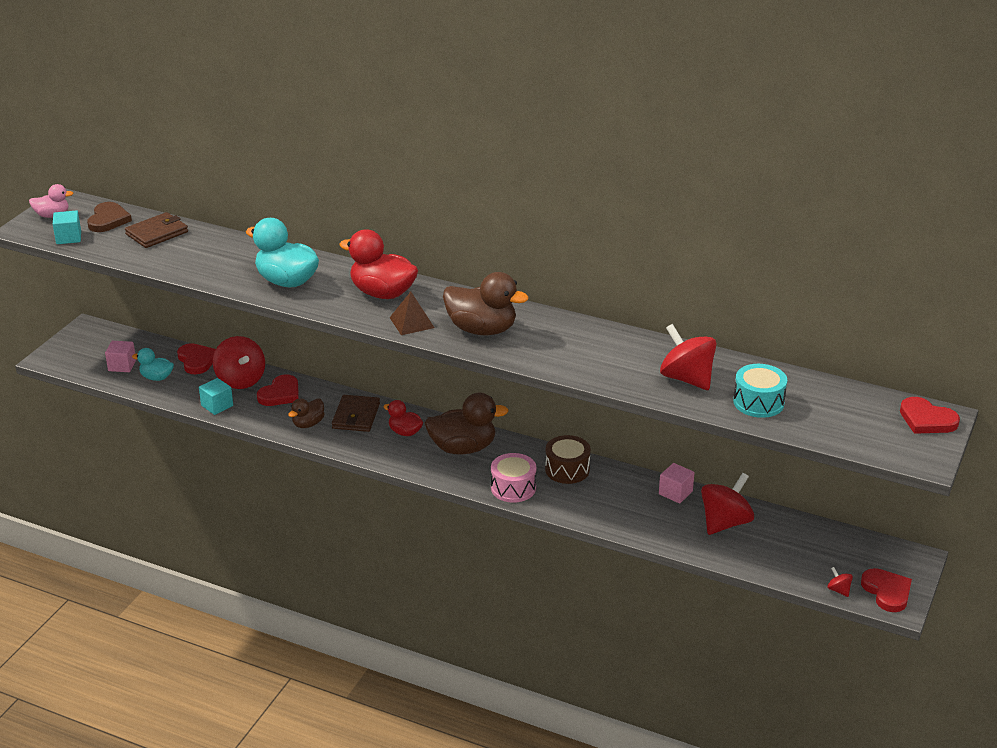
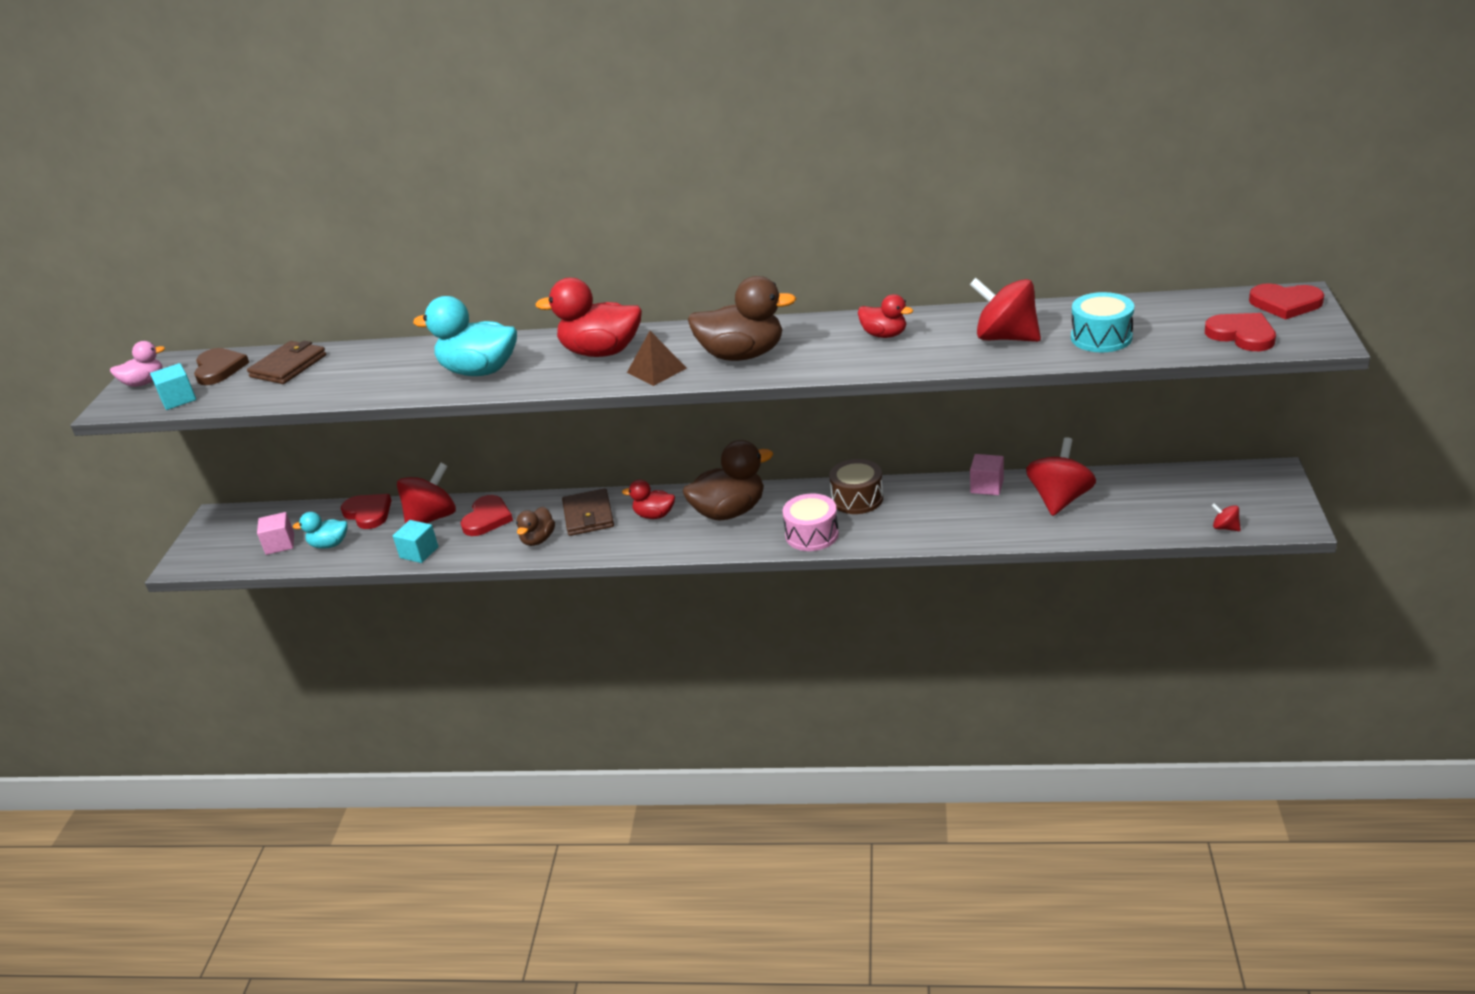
camera: 15 degrees left, 0 degrees up
red spinning top [213,336,265,389] -> red spinning top turned 90 degrees counterclockwise [397,462,456,524]
red heart [861,568,912,612] -> red heart moved to [1205,313,1276,351]
none -> red duck [858,294,913,338]

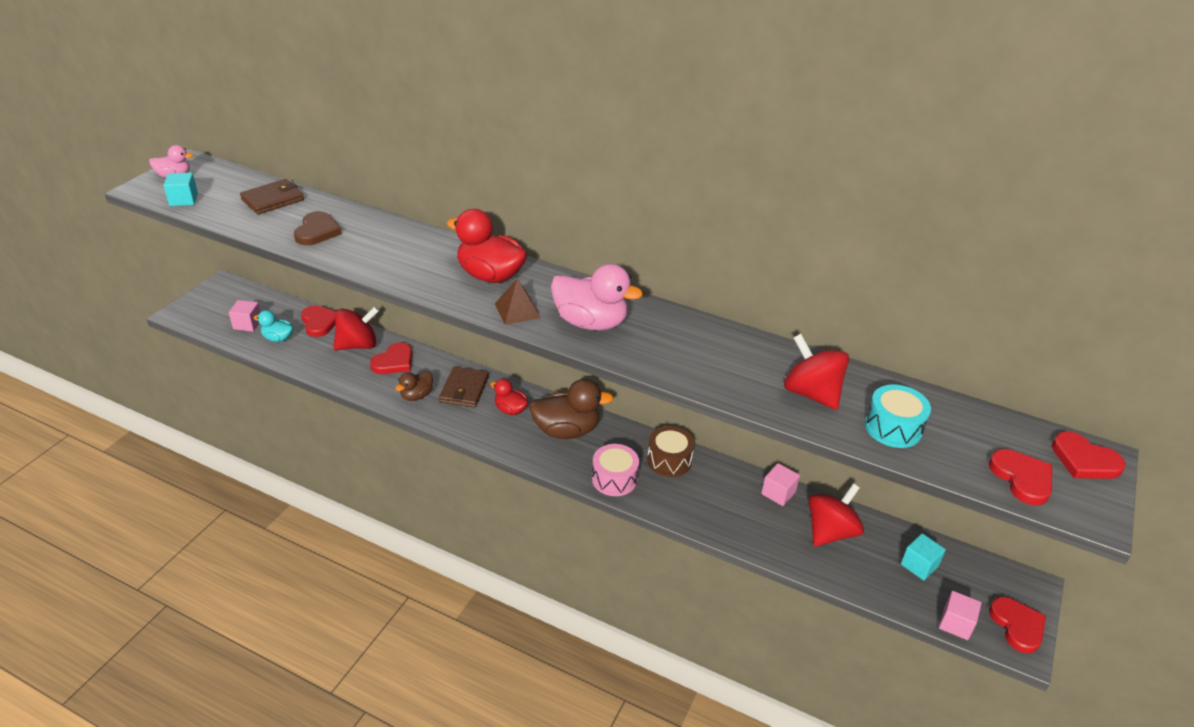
camera: 15 degrees right, 5 degrees up
brown heart [194,348,249,385] -> brown heart moved to [294,211,342,245]
turquoise cube [393,520,439,563] -> turquoise cube moved to [901,534,946,581]
turquoise duck [413,296,517,376] -> none
brown duck [688,276,797,361] -> pink duck [551,264,643,331]
red duck [858,294,913,338] -> none
red spinning top [1211,503,1241,531] -> pink cube [939,591,982,640]
none -> red heart [989,597,1046,653]

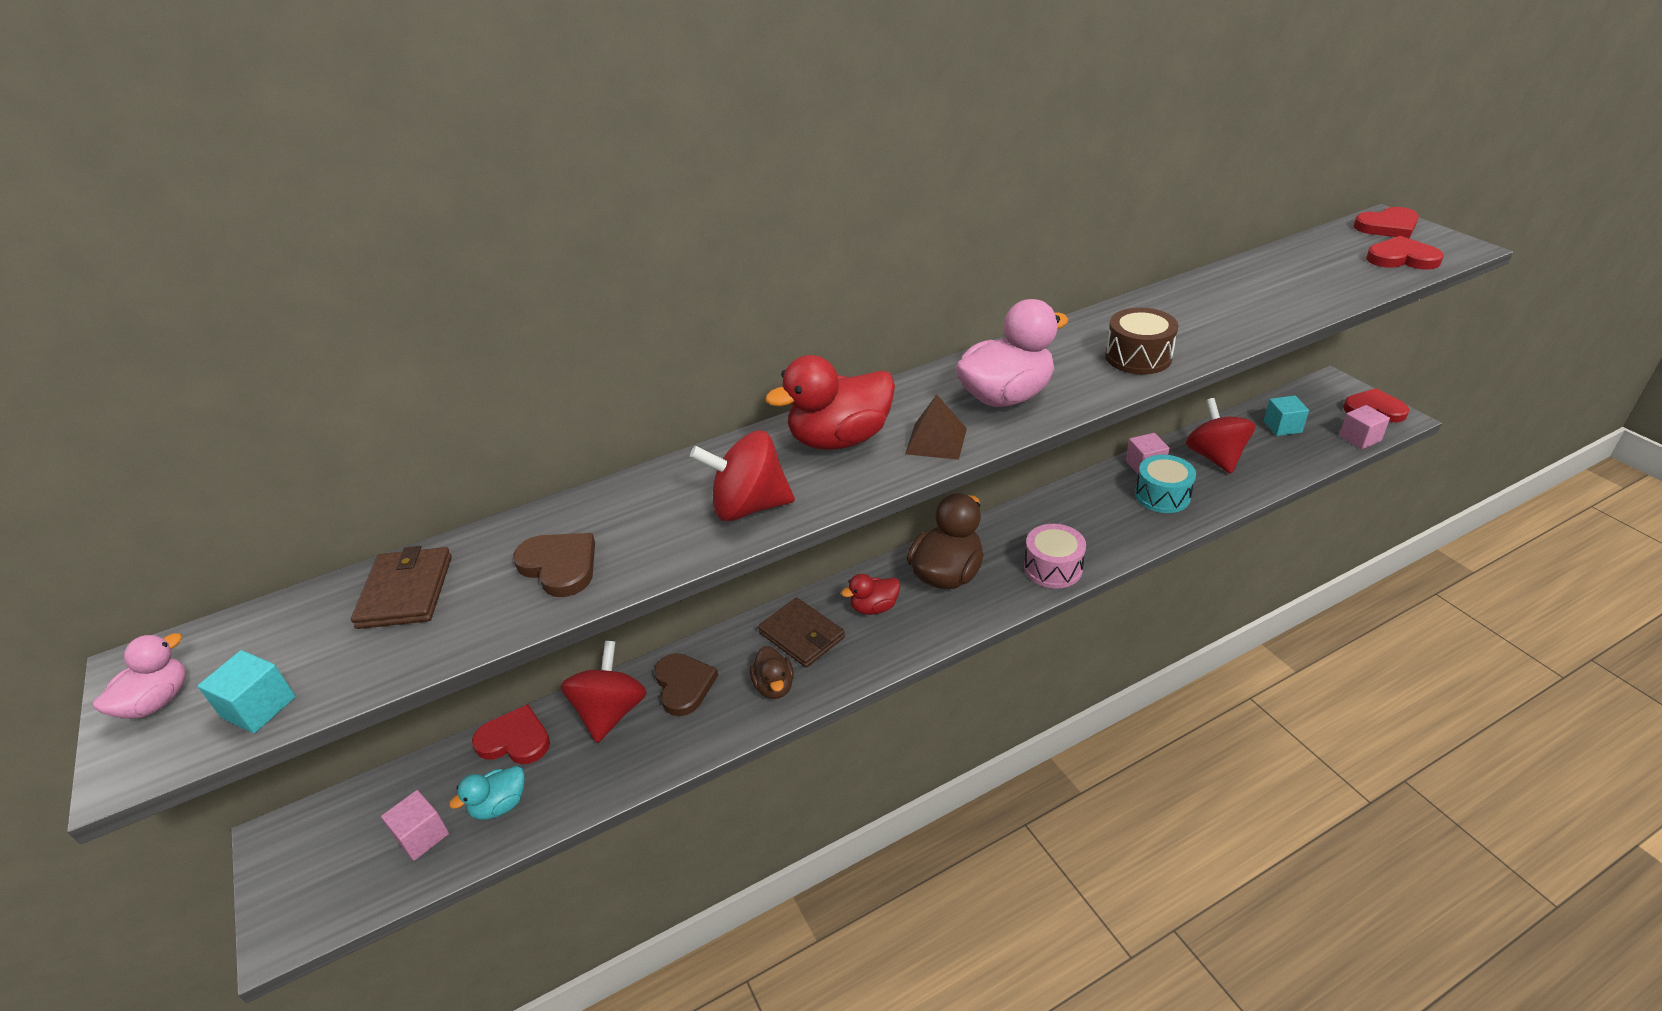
camera: 50 degrees left, 0 degrees up
red heart [370,342,412,374] -> brown heart [654,653,718,716]
brown drum [647,426,694,477] -> brown drum moved to [1105,308,1178,375]
red spinning top [784,334,849,410] -> red spinning top moved to [690,430,795,521]
turquoise drum [865,385,931,448] -> turquoise drum moved to [1135,455,1196,513]

